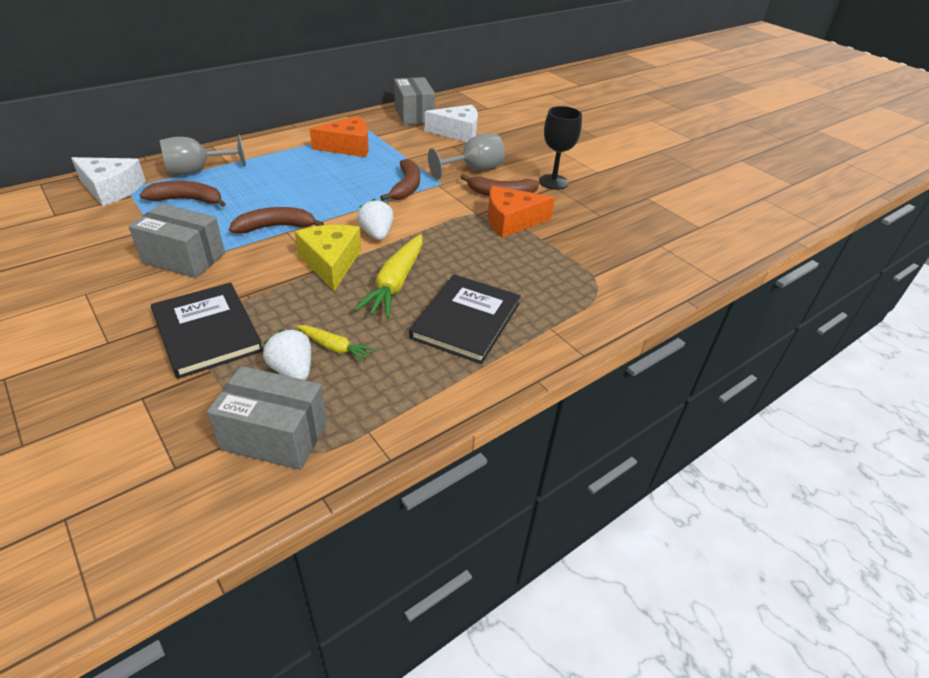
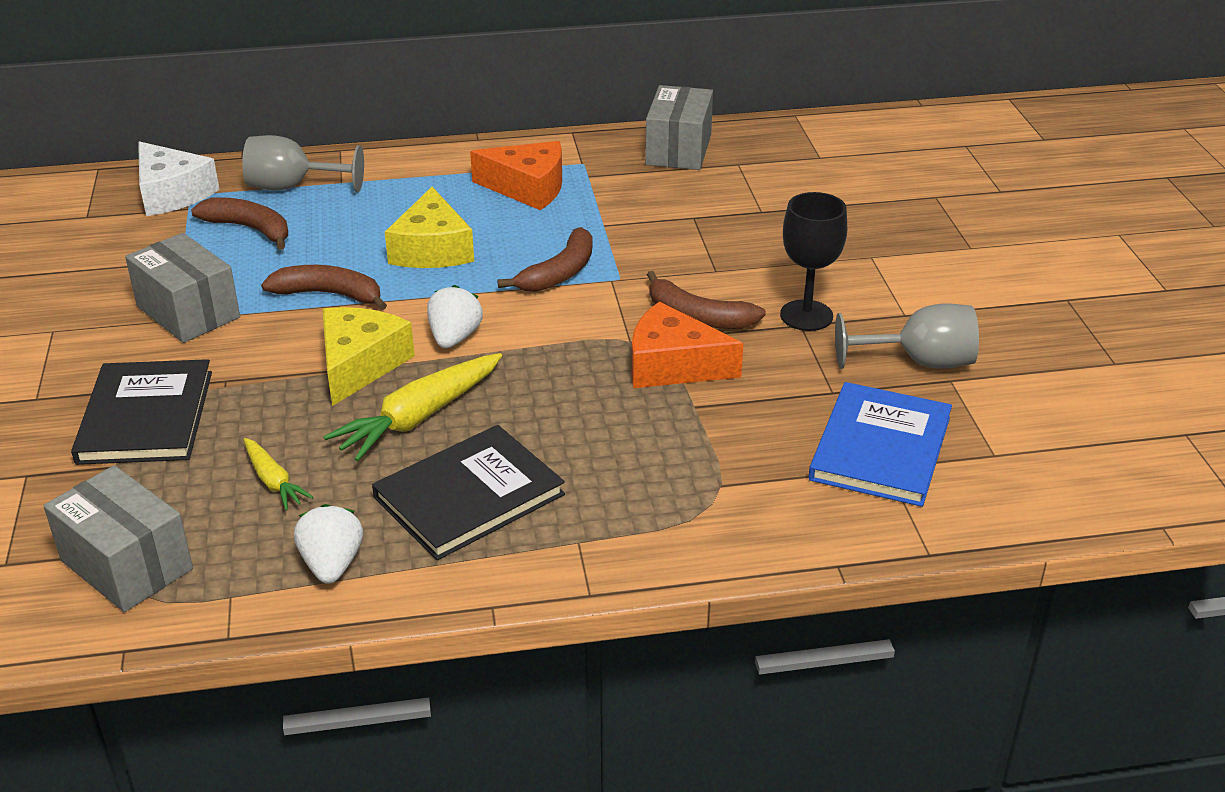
camera: 30 degrees right, 5 degrees down
white strawberry [263,329,311,380] -> white strawberry moved to [294,504,363,584]
white cheese [425,105,478,142] -> none
grey goblet [428,133,505,179] -> grey goblet moved to [835,303,979,369]
none -> yellow cheese [385,187,474,268]
none -> blue book [809,382,952,507]

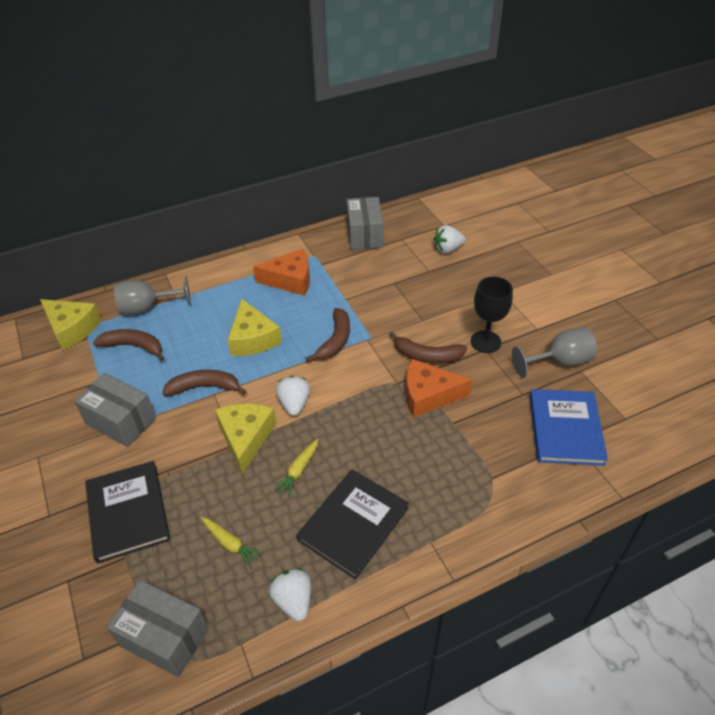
camera: 15 degrees left, 10 degrees up
white cheese [138,141,220,216] -> yellow cheese [40,299,102,350]
yellow carrot [324,353,502,461] -> yellow carrot [274,439,318,497], size x0.56
none -> white strawberry [434,225,466,253]

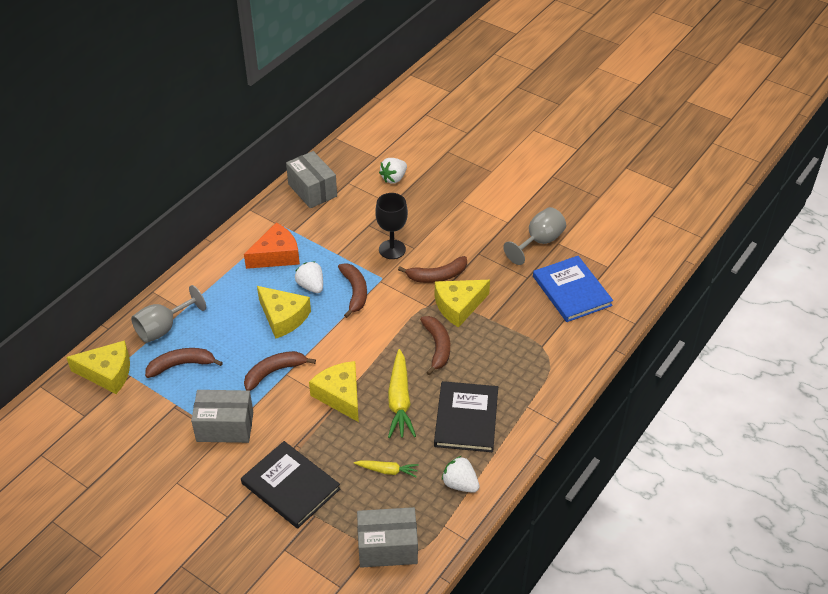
camera: 30 degrees left, 0 degrees up
yellow carrot [274,439,318,497] -> yellow carrot [388,349,416,438], size x1.79
white strawberry [276,376,310,416] -> white strawberry moved to [295,261,323,293]
orange cheese [406,359,472,418] -> yellow cheese [435,280,490,328]
black goblet [471,277,513,353] -> black goblet moved to [375,193,408,259]
none -> brown banana [420,316,450,375]

